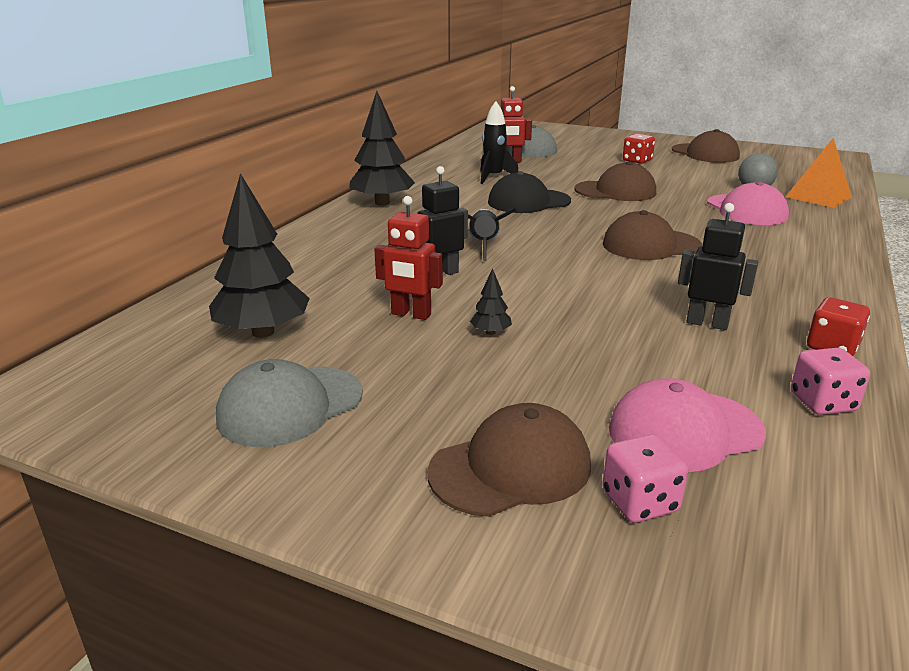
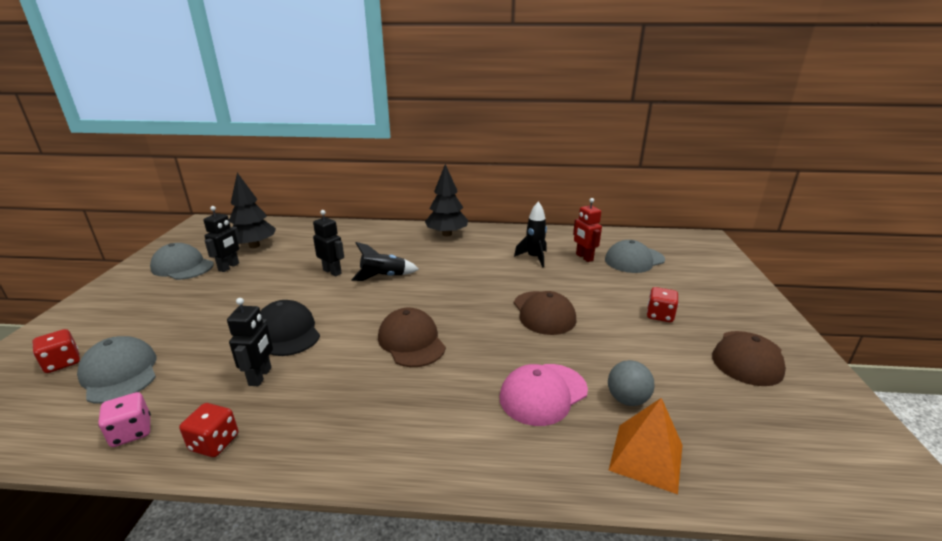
camera: 70 degrees right, 0 degrees up
red robot [374,196,443,320] -> none
brown cap [427,403,591,517] -> none
black tree [470,269,512,335] -> none
black cap [488,171,571,213] -> black cap moved to [260,300,320,356]
pink dice [602,434,688,523] -> red dice [32,329,80,373]
pink cap [609,378,766,472] -> grey cap [77,336,156,404]
none -> black robot [203,206,241,272]

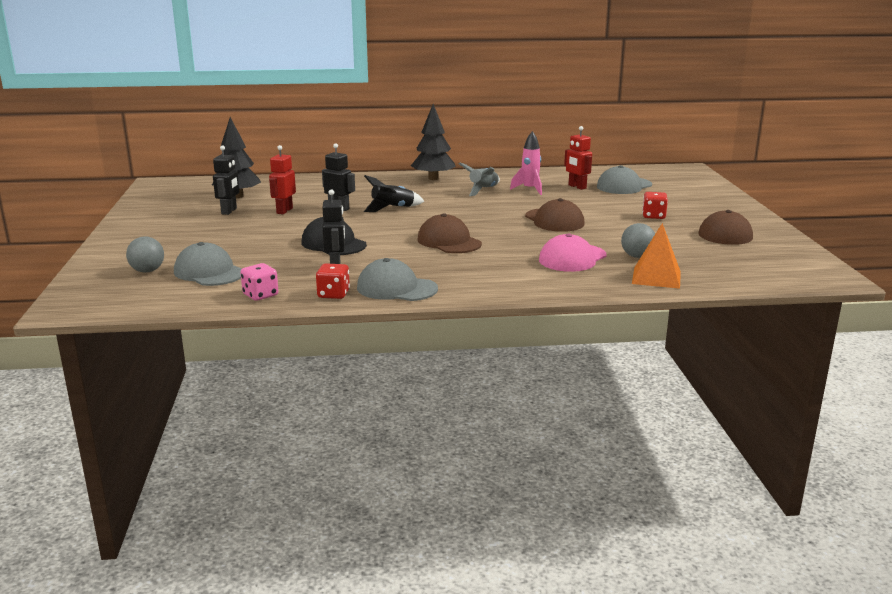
camera: 10 degrees left, 5 degrees down
red dice [32,329,80,373] -> grey ball [126,236,164,273]
grey cap [150,243,214,280] -> grey cap moved to [357,258,438,301]
black rocket [514,201,547,268] -> pink rocket [510,131,542,195]
none -> red robot [269,145,296,214]
none -> grey rocket [459,162,500,196]

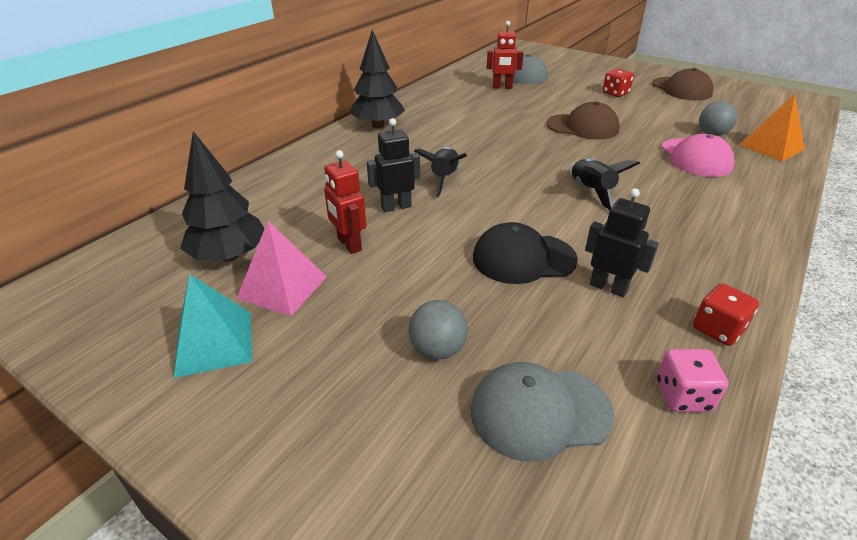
camera: 50 degrees left, 15 degrees up
grey ball [126,236,164,273] -> grey ball moved to [408,300,468,360]
black robot [213,146,240,215] -> pink pyramid [237,221,327,316]
grey cap [357,258,438,301] -> none
brown cap [417,213,482,253] -> black rocket [570,158,640,210]
grey rocket [459,162,500,196] -> none
pink rocket [510,131,542,195] -> none
none -> turquoise pyramid [174,274,253,378]

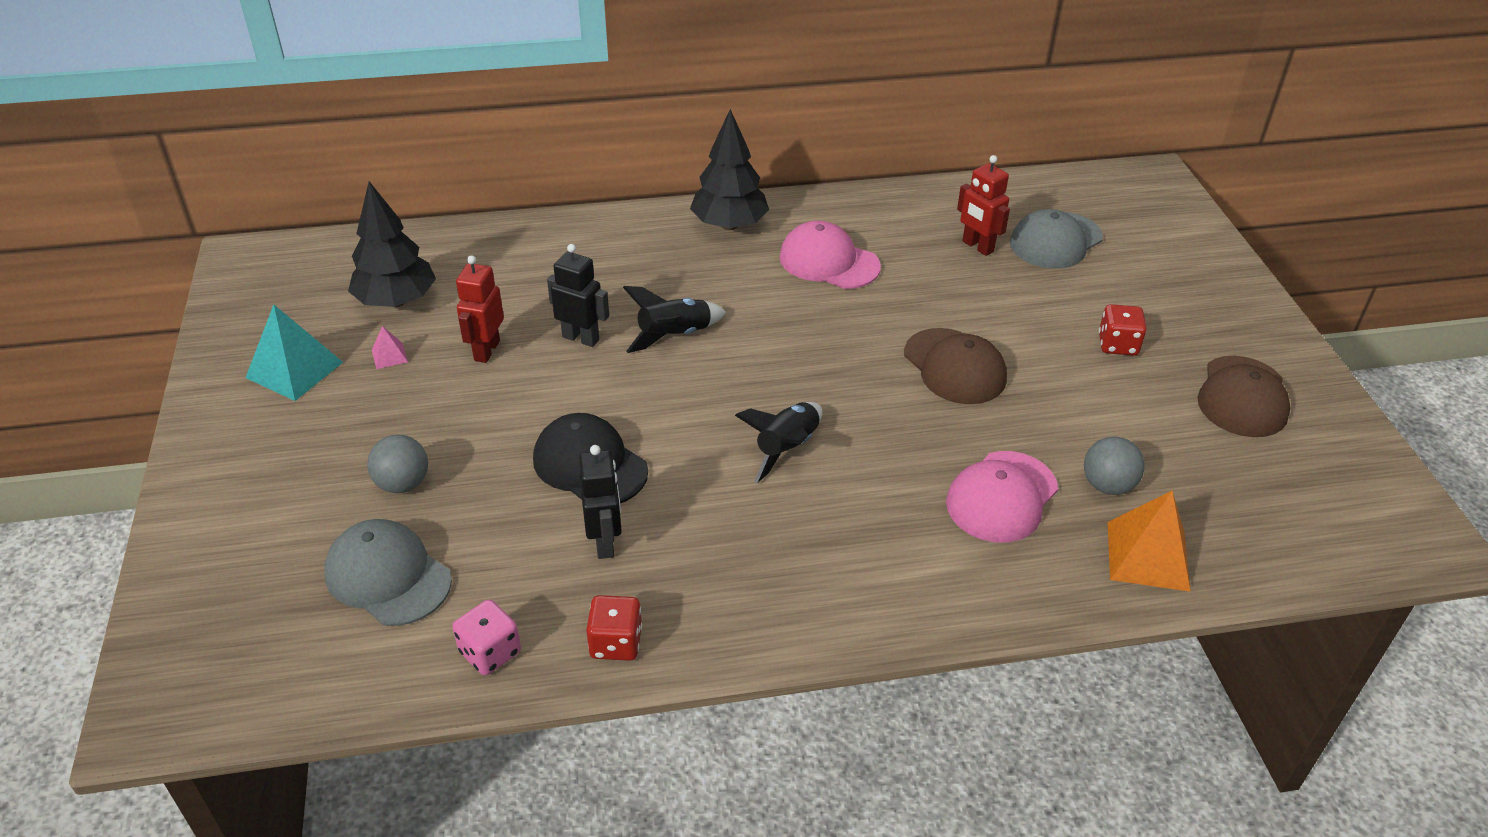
camera: 45 degrees right, 5 degrees up
pink pyramid [237,221,327,316] -> pink pyramid [372,326,408,369], size x0.47
none -> pink cap [779,221,881,289]

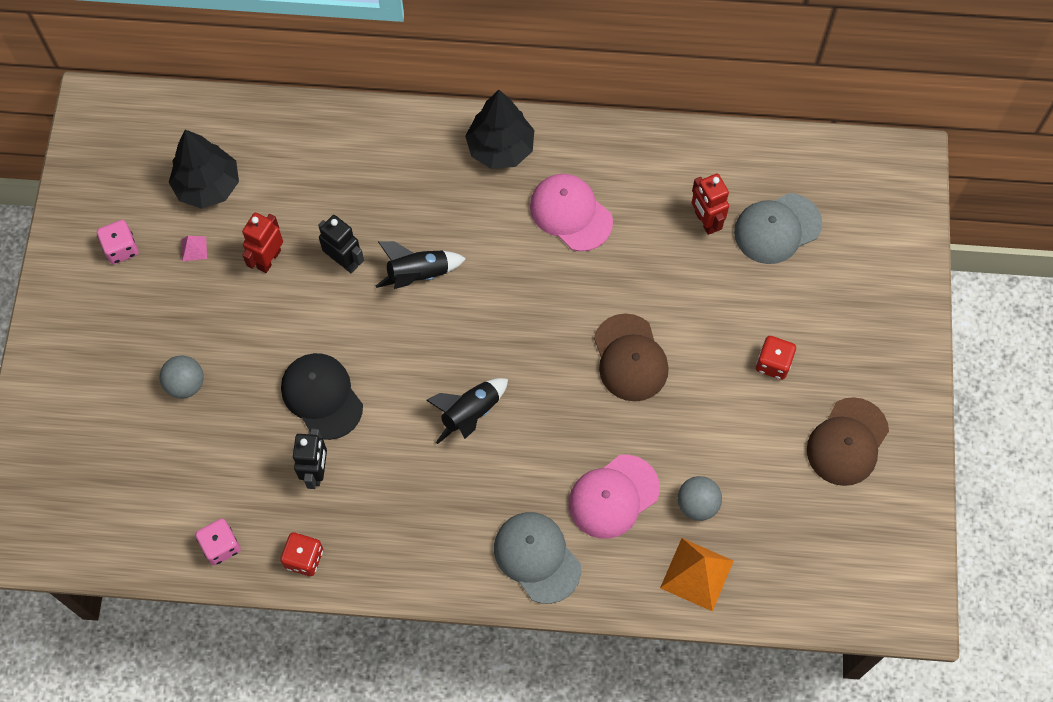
camera: 15 degrees right, 25 degrees up
turquoise pyramid [245,305,343,401] -> pink dice [97,220,139,264]
grey cap [324,519,452,626] -> grey cap moved to [494,512,581,604]

